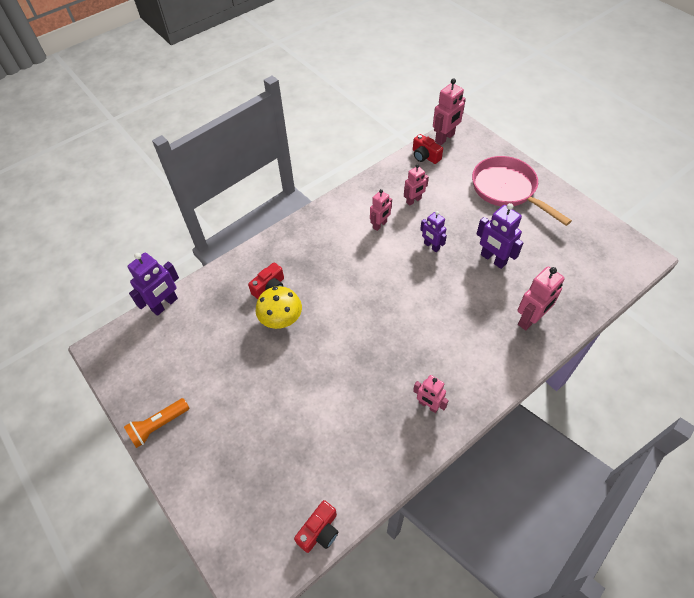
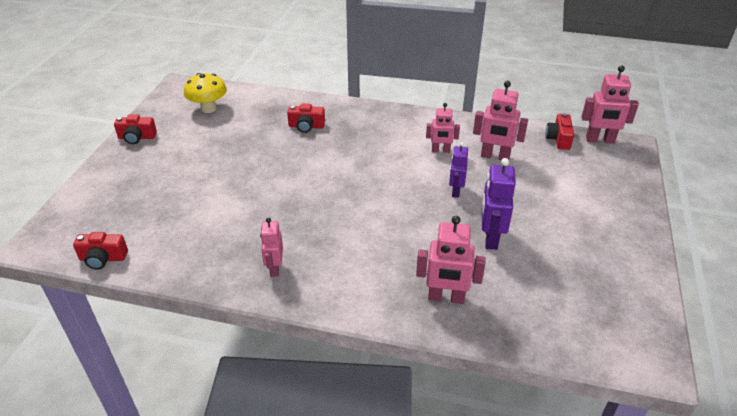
camera: 50 degrees right, 15 degrees down
orange flashlight [124,398,189,448] -> red camera [114,115,157,144]
purple robot [127,253,179,316] -> none
yellow mushroom [256,286,302,329] -> yellow mushroom moved to [184,73,227,113]
pink robot [404,164,429,206] -> pink robot [473,81,528,160], size x1.53
pink pan [472,156,572,226] -> none

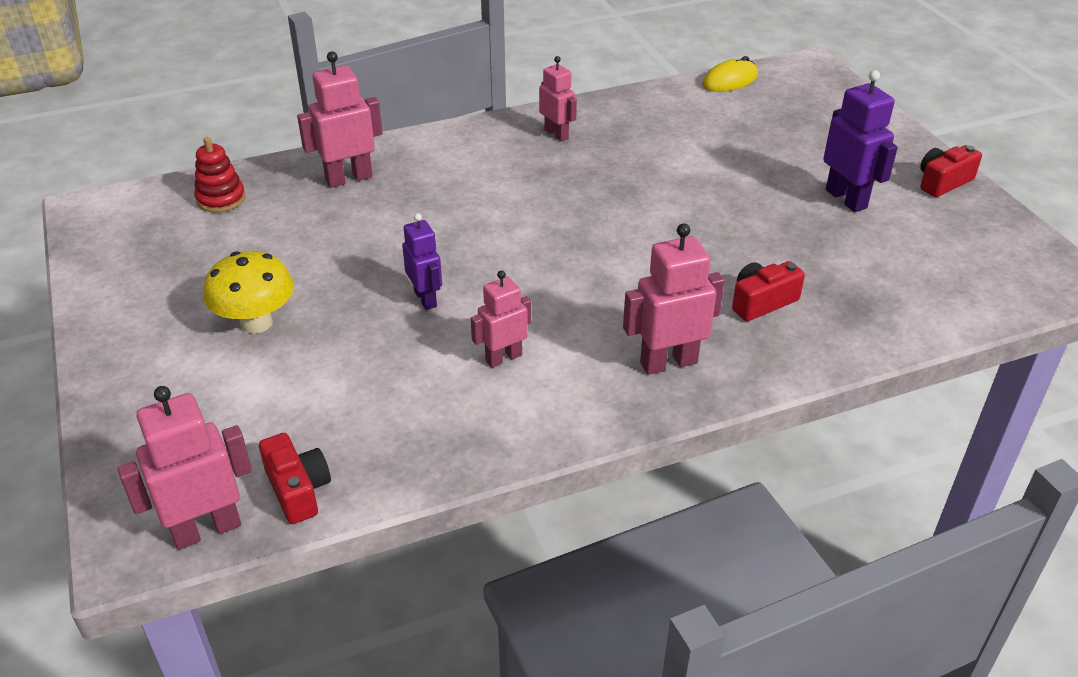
camera: 145 degrees right, 0 degrees up
red camera [73,232,128,270] -> yellow mouse [702,56,758,92]
yellow mushroom [184,73,227,113] -> yellow mushroom moved to [203,251,294,334]
pink robot [473,81,528,160] -> pink robot moved to [623,223,725,375]
purple robot [482,158,516,250] -> purple robot moved to [823,70,898,212]
none -> red stacking toy [194,137,246,213]

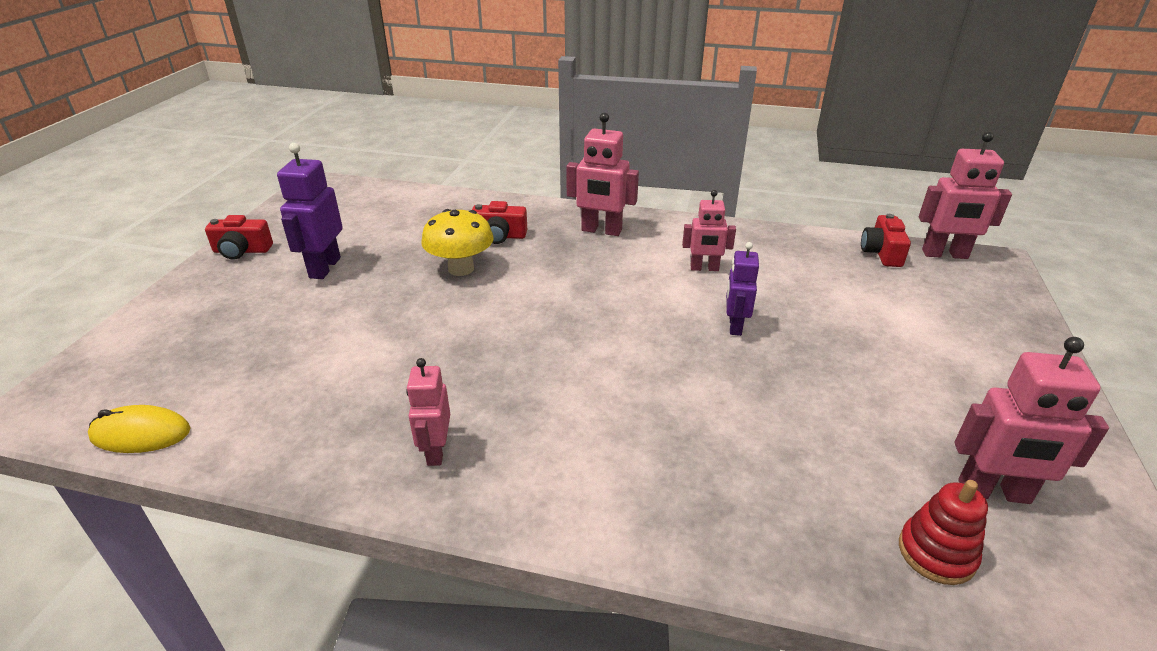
camera: 145 degrees left, 5 degrees down
yellow mushroom [203,251,294,334] -> yellow mushroom moved to [421,209,494,276]
pink robot [297,51,383,188] -> pink robot moved to [954,337,1109,504]

